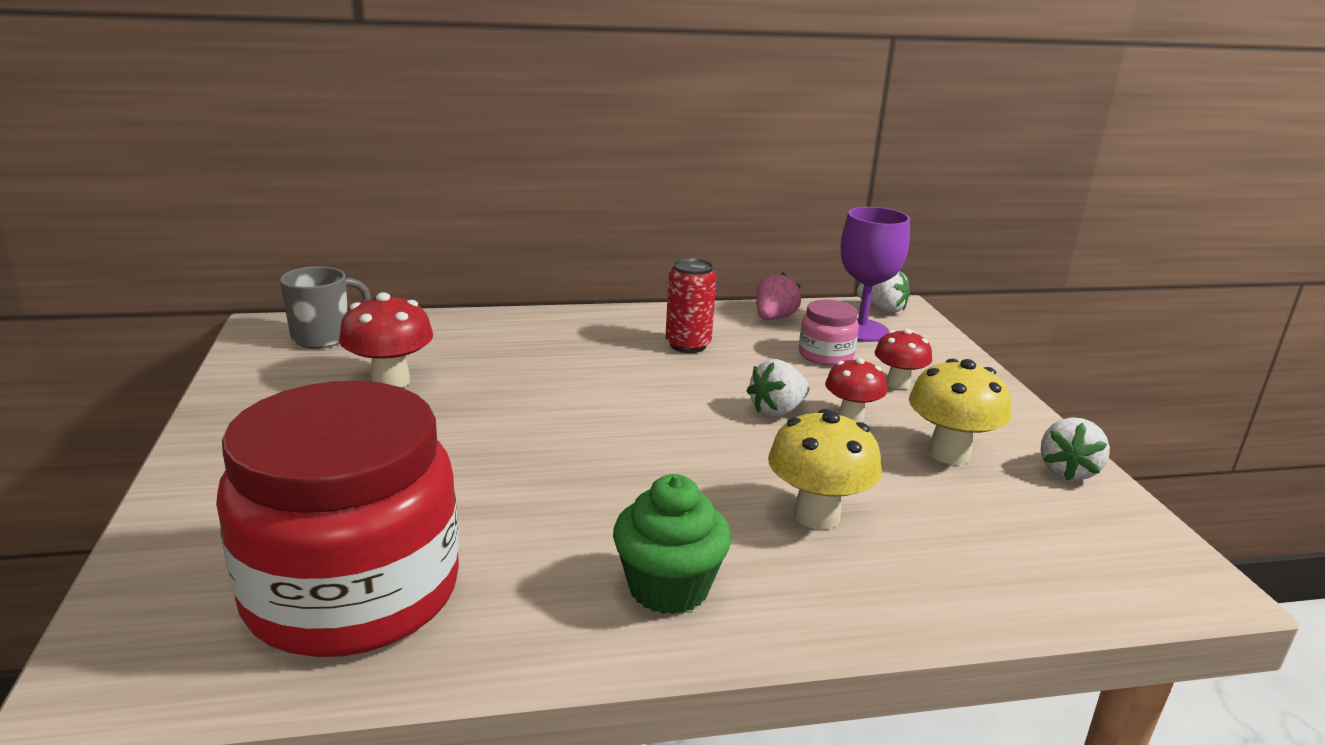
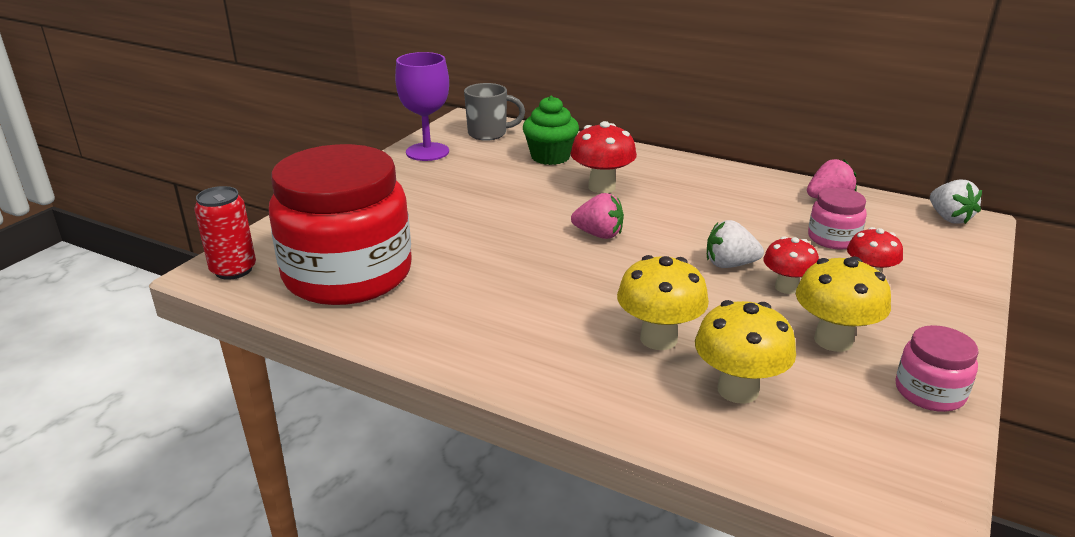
camera: 40 degrees right, 5 degrees up
red mushroom [339,292,433,388] -> red mushroom moved to [570,121,637,193]
green cupcake [613,474,731,615] -> green cupcake moved to [523,96,579,165]
red can [665,258,716,353] -> red can moved to [194,186,256,280]
purple goblet [840,207,910,342] -> purple goblet moved to [395,52,449,161]
white strawberry [1041,417,1110,481] -> pink jar [895,325,979,412]
none -> pink strawberry [571,193,624,239]
none -> yellow mushroom [695,300,796,404]

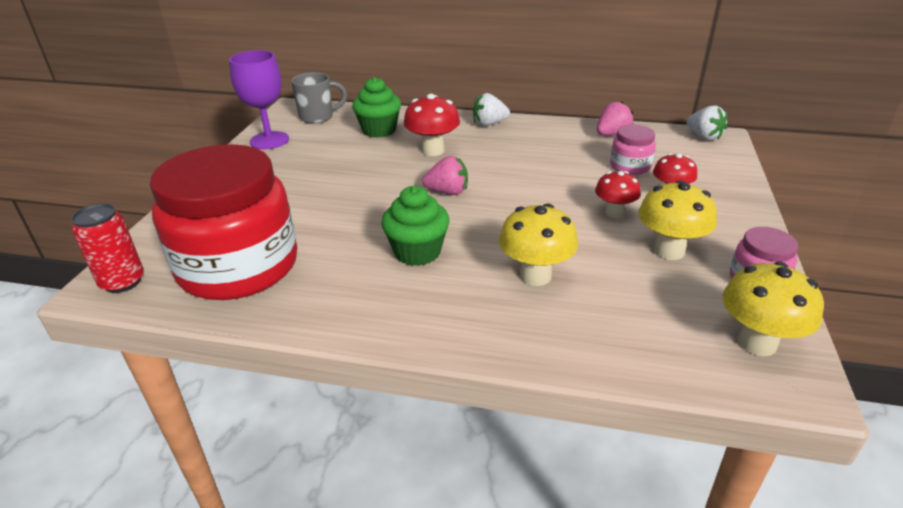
camera: 15 degrees left, 5 degrees up
yellow mushroom [695,300,796,404] -> yellow mushroom moved to [723,262,824,356]
white strawberry [707,220,764,268] -> white strawberry moved to [473,93,510,126]
none -> green cupcake [381,186,450,266]

